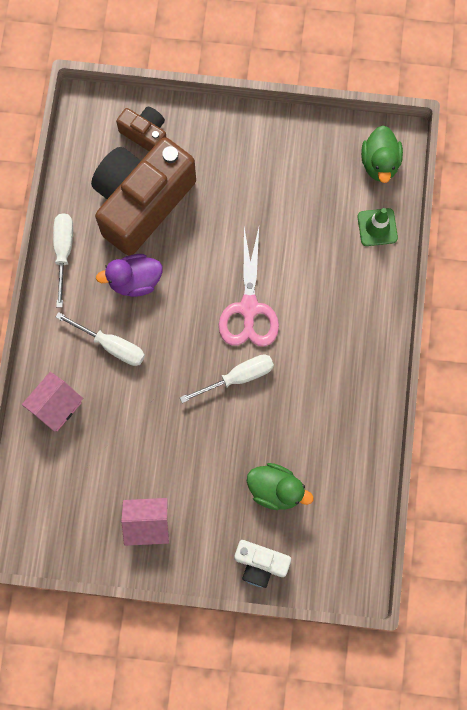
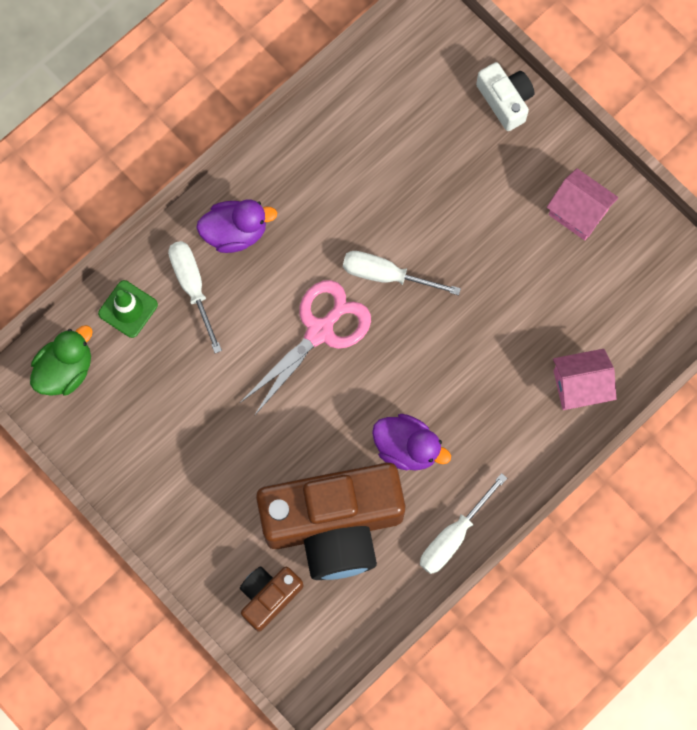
camera: 140 degrees left, 0 degrees up
white screwdriver [56,312,145,366] -> white screwdriver moved to [168,241,222,353]
brown camera [116,107,167,152] -> brown camera turned 60 degrees clockwise [240,567,303,632]
green duck [247,463,314,510] -> none
none -> purple duck [196,200,277,253]

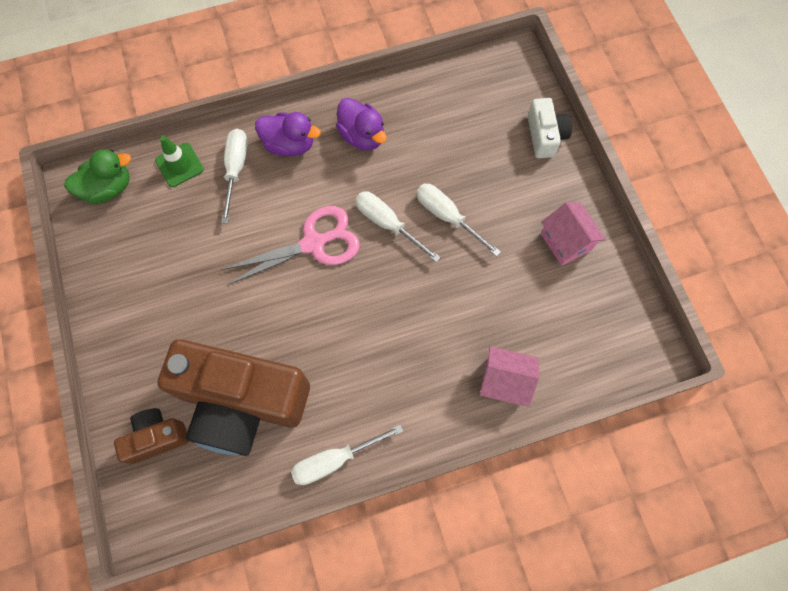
camera: 25 degrees right, 5 degrees down
purple duck [372,414,451,470] -> purple duck moved to [336,98,387,150]
none -> white screwdriver [416,184,501,257]

